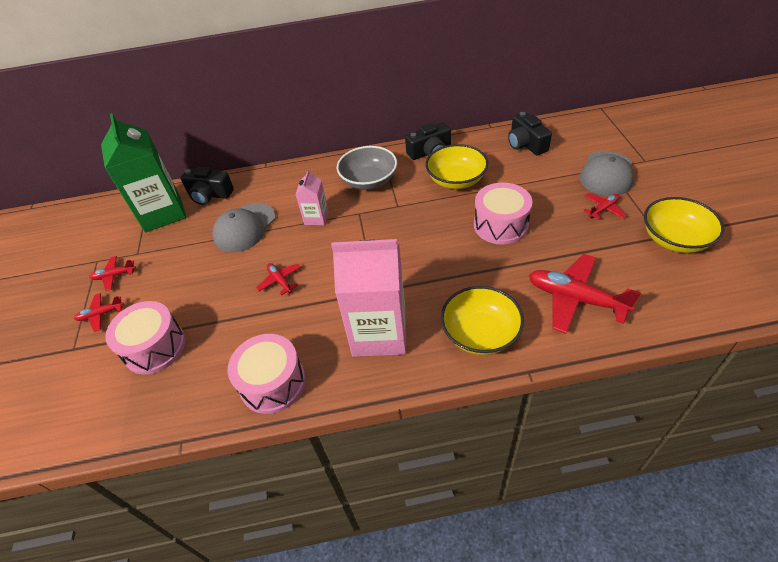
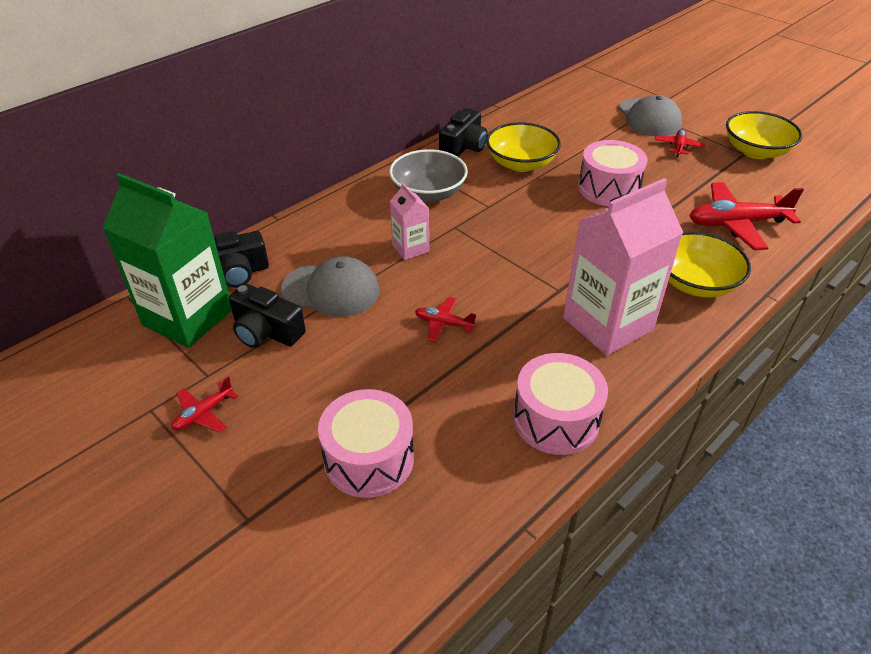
camera: 40 degrees left, 5 degrees down
red plane [74,293,124,332] -> none
grey cap [212,203,276,252] -> grey cap turned 75 degrees counterclockwise [281,256,380,317]
black camera [508,112,552,155] -> black camera moved to [229,283,306,348]

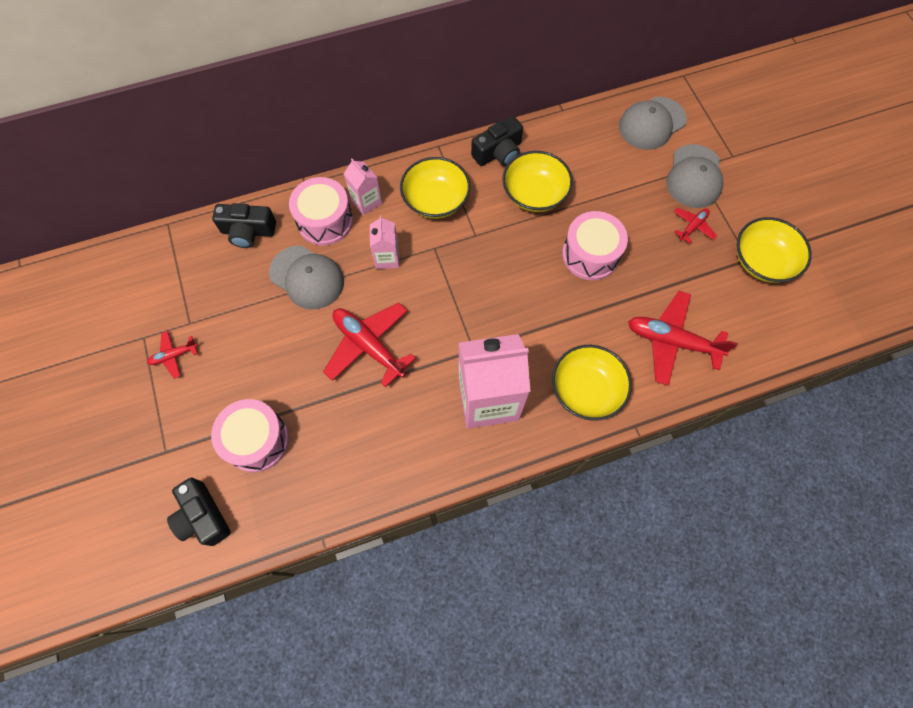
camera: 25 degrees right, 25 degrees up
green carton [103,173,232,348] -> none
black camera [229,283,306,348] -> black camera moved to [167,478,231,546]
grey bowl [389,149,468,202] -> yellow bowl [400,157,470,219]
red plane [415,297,476,342] -> red plane [323,303,416,387], size x1.98
pink drum [513,353,608,455] -> pink drum moved to [289,177,353,245]
none -> pink carton [344,158,382,215]
none -> grey cap [619,97,687,150]

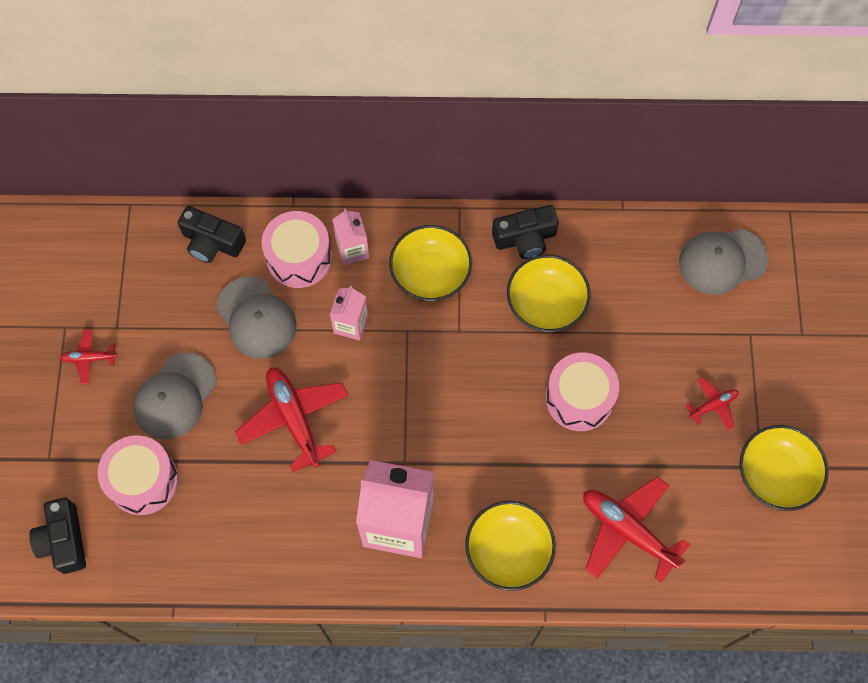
camera: 20 degrees right, 0 degrees up
grey cap [666,144,723,208] -> grey cap moved to [133,353,216,439]

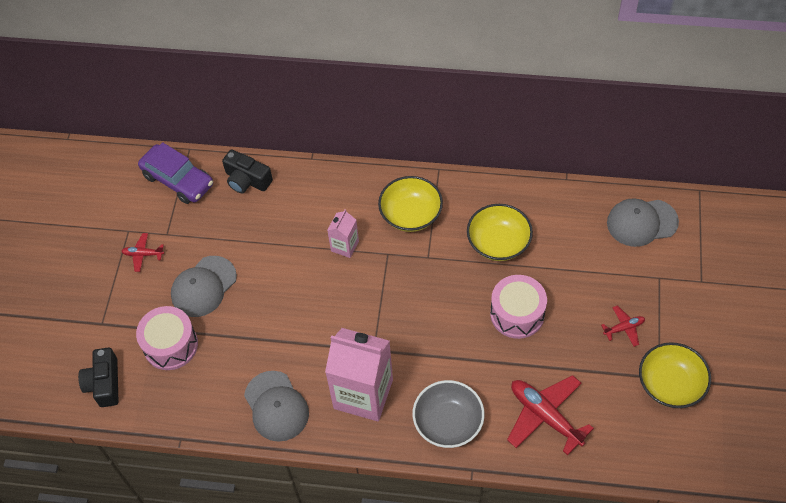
camera: 10 degrees right, 10 degrees down
grey cap [217,276,296,359] -> grey cap moved to [244,371,309,442]
red plane [235,367,348,472] -> none
pink drum [261,211,332,288] -> none
pink carton [332,209,369,265] -> none
yellow bowl [465,501,556,591] -> grey bowl [412,380,485,448]
black camera [492,205,559,259] -> none
none -> purple car [138,142,213,204]

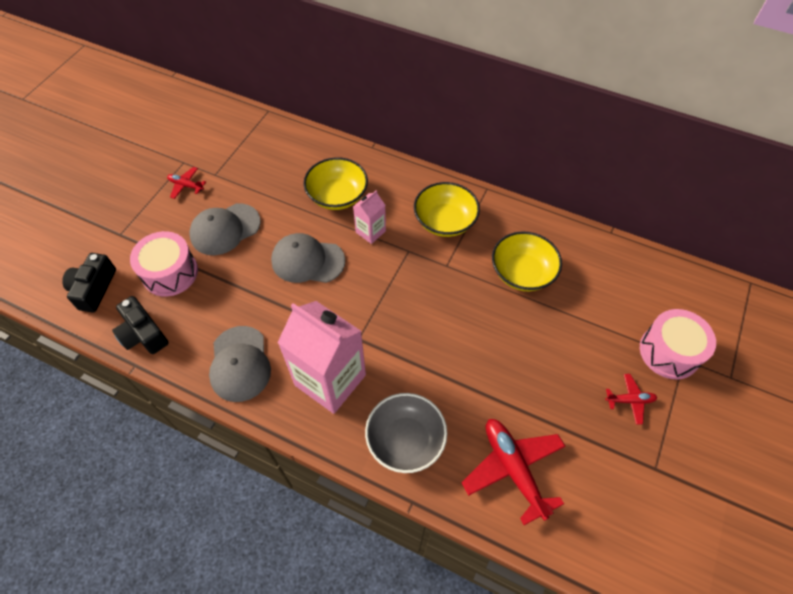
camera: 15 degrees right, 0 degrees up
purple car [138,142,213,204] -> none
black camera [222,149,273,193] -> black camera moved to [112,296,169,354]
pink drum [490,275,547,339] -> pink drum moved to [640,309,716,379]
grey cap [607,199,679,247] -> grey cap moved to [271,233,345,283]
yellow bowl [639,342,711,408] -> yellow bowl moved to [303,157,368,210]

